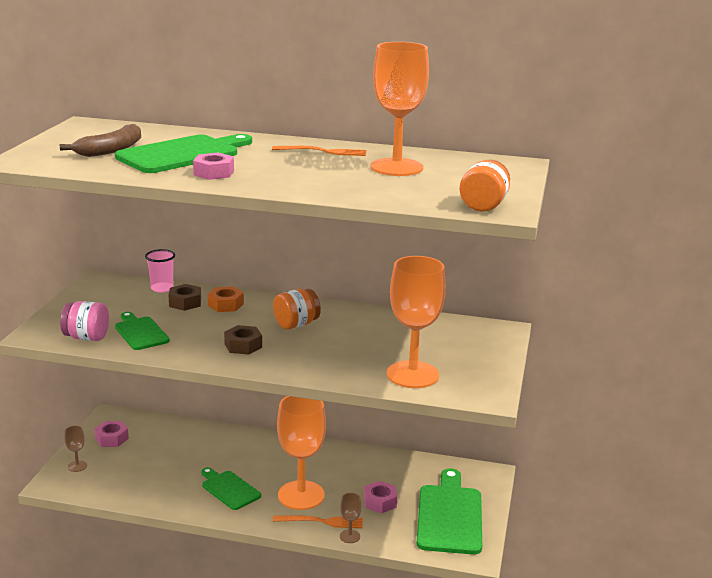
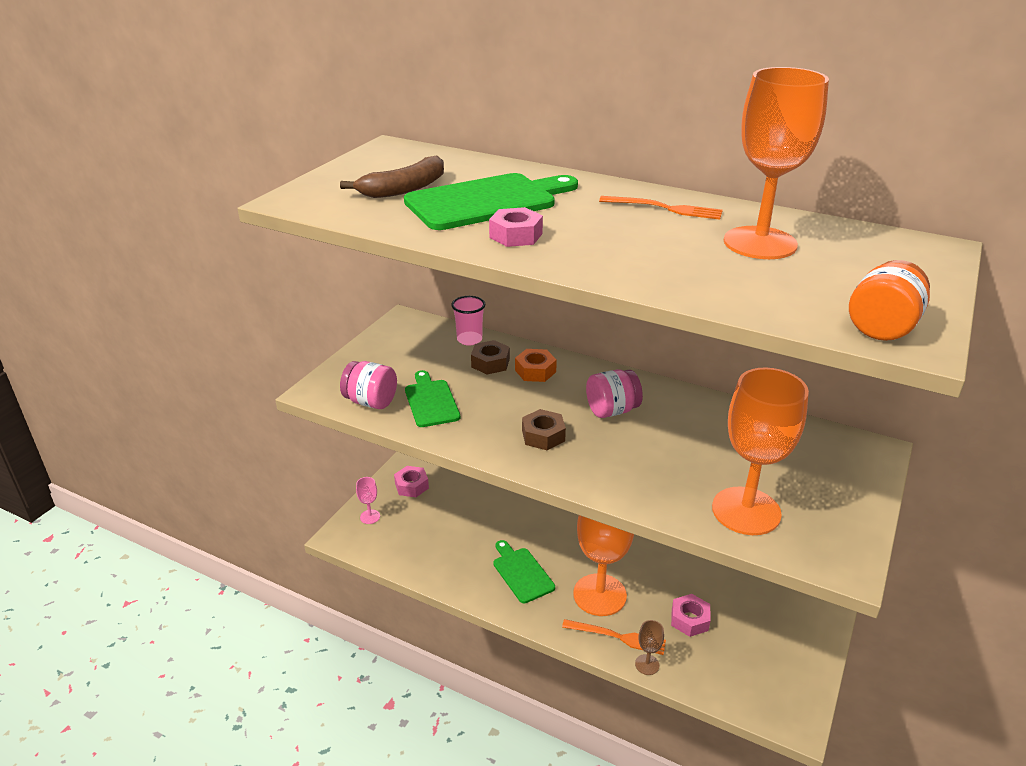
camera: 15 degrees right, 10 degrees up
brown goblet [64,426,87,472] -> pink goblet [356,477,380,524]
orange jar [273,289,321,329] -> pink jar [586,369,643,418]
green cutting board [417,468,482,555] -> none

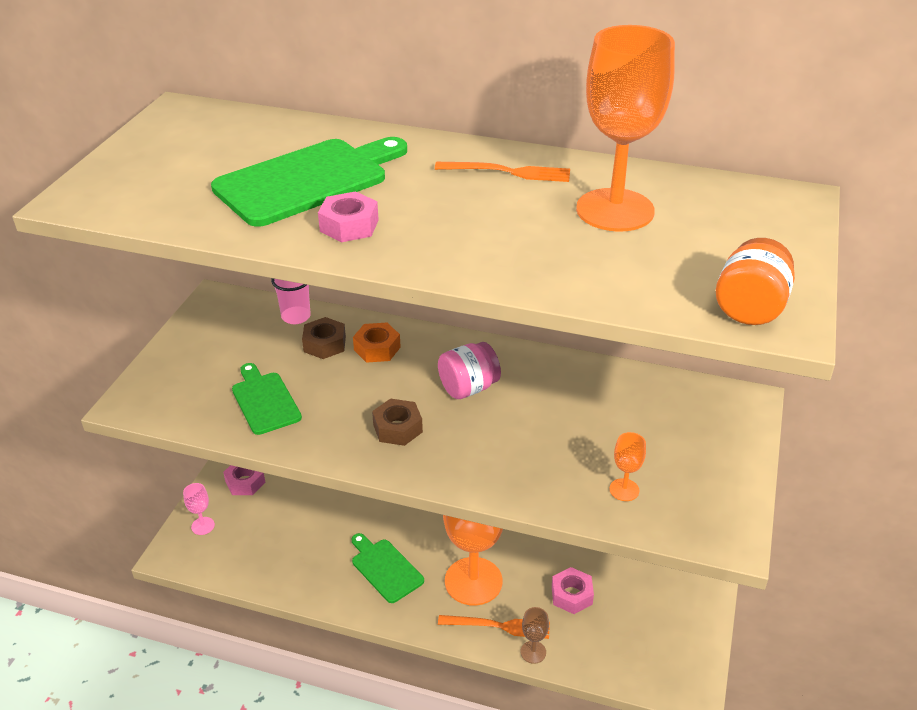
camera: 10 degrees left, 5 degrees up
brown banana [340,156,444,198] -> none
pink jar [340,361,397,409] -> none
orange goblet [712,368,809,535] -> orange goblet [609,432,646,501], size x0.42

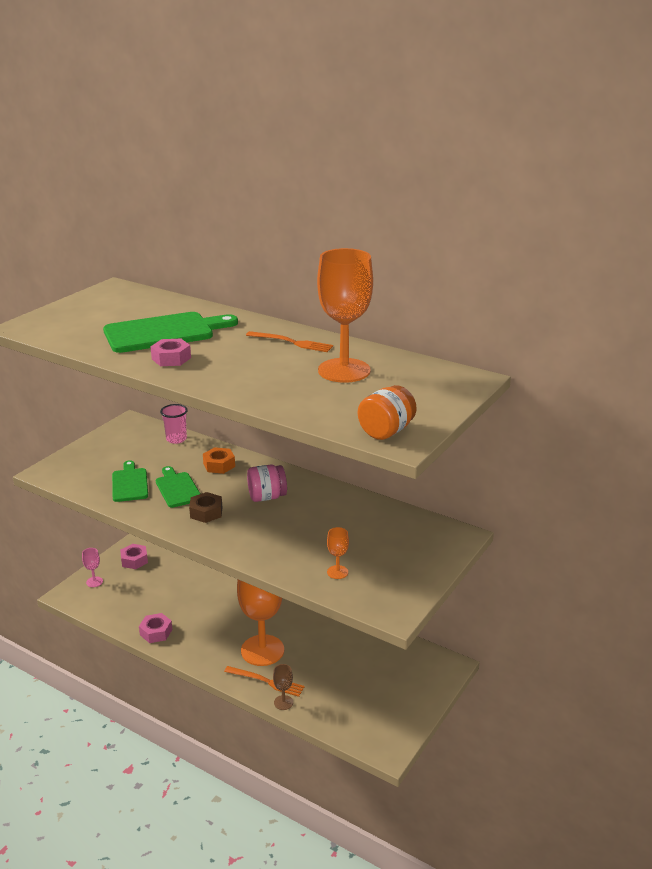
camera: 15 degrees right, 10 degrees down
brown nut [302,317,346,359] -> none
green cutting board [352,533,424,603] -> green cutting board moved to [156,466,200,508]
pink nut [552,567,594,614] -> pink nut moved to [139,613,173,643]

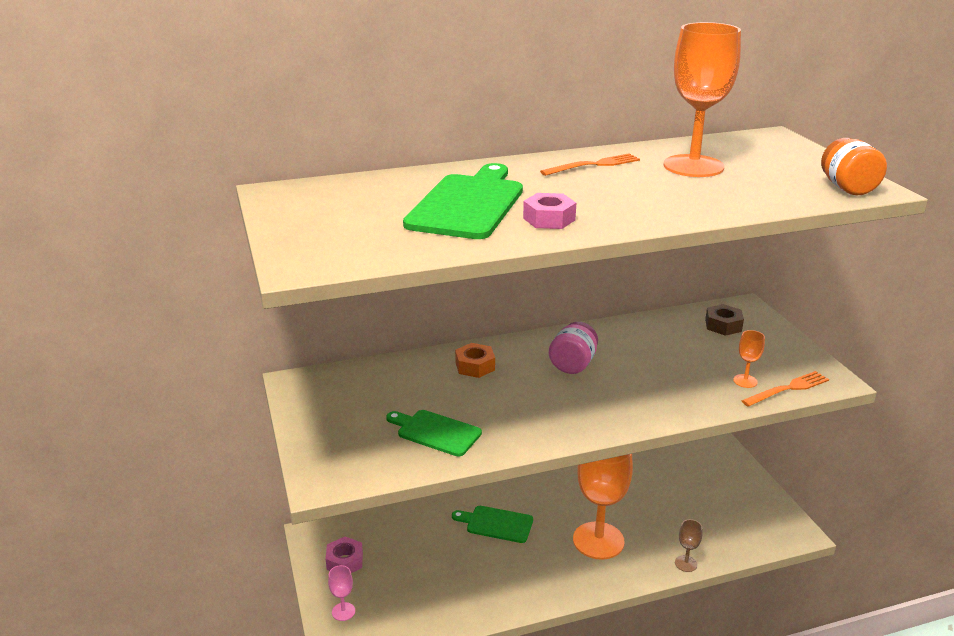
camera: 50 degrees left, 0 degrees up
pink nut [139,613,173,643] -> none
green cutting board [156,466,200,508] -> green cutting board moved to [452,506,533,543]
pink cup [160,404,188,444] -> none
brown nut [189,492,222,523] -> brown nut moved to [705,304,744,336]
orange fork [224,666,305,697] -> orange fork moved to [742,371,829,407]

